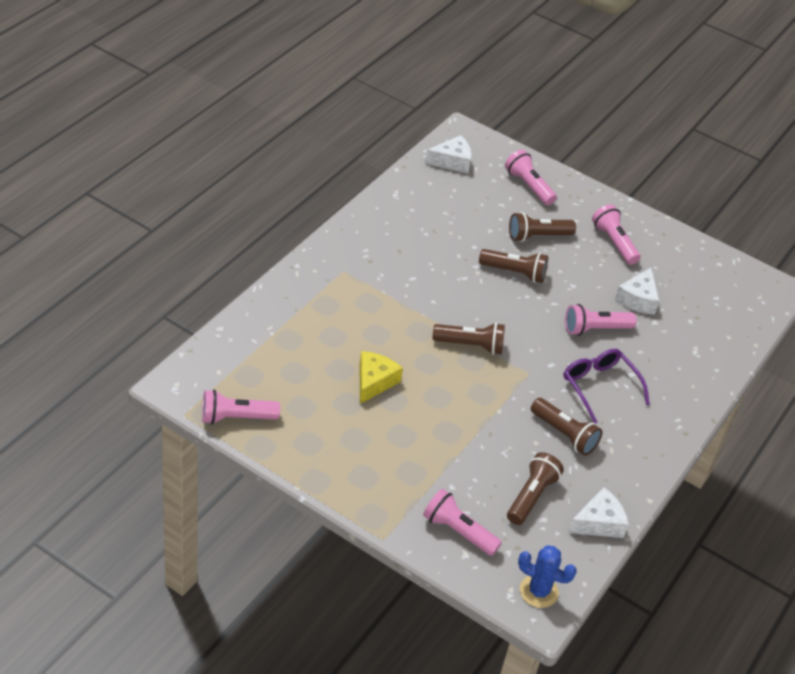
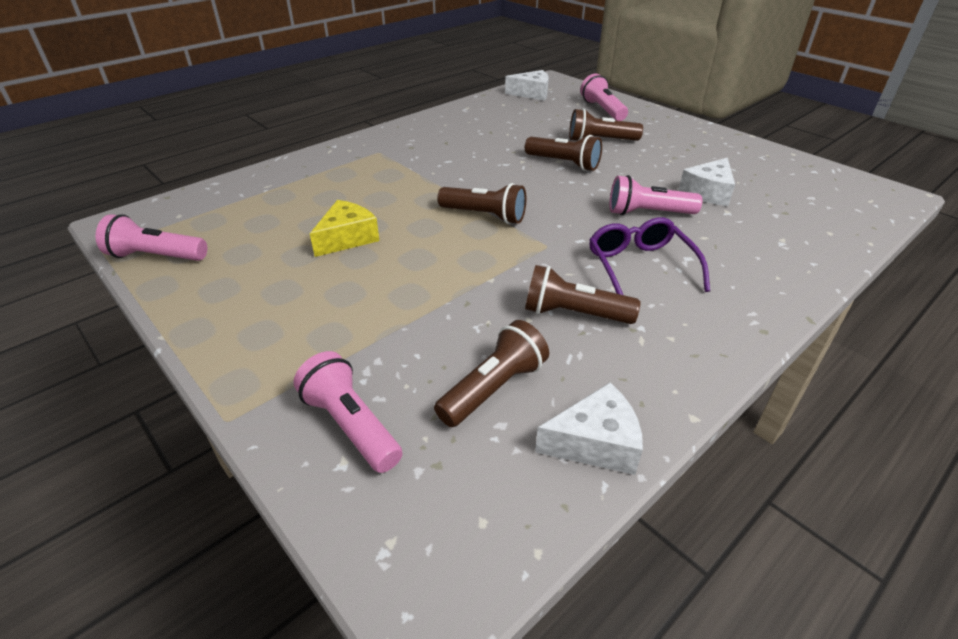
camera: 20 degrees right, 5 degrees down
blue cactus [518,545,577,608] -> none
brown flashlight [531,398,602,456] -> brown flashlight turned 135 degrees clockwise [525,265,641,324]
pink flashlight [592,204,640,265] -> none

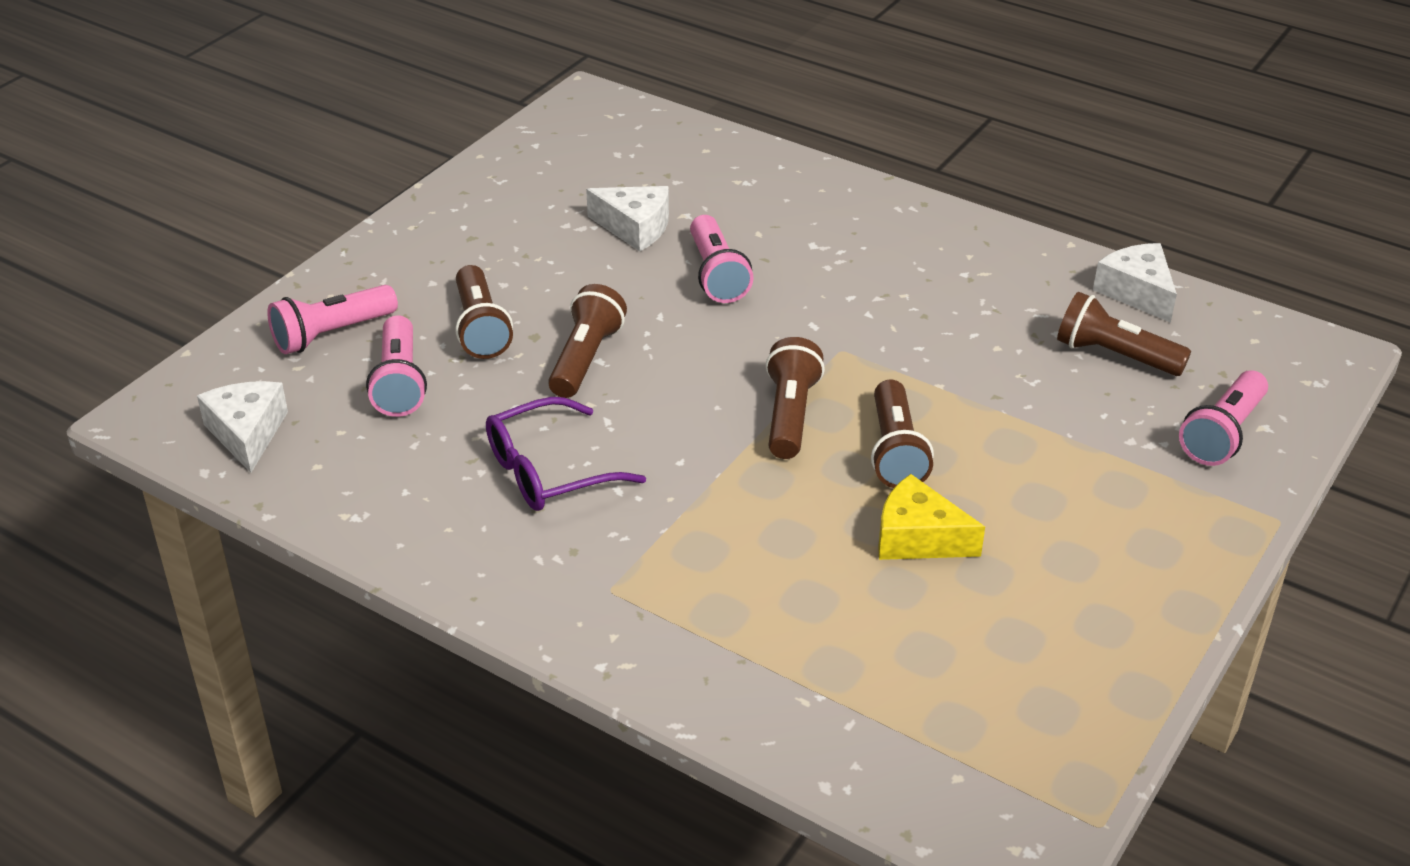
camera: 105 degrees left, 0 degrees up
pink flashlight [96,214,207,261] -> pink flashlight moved to [366,315,427,417]
brown flashlight [525,265,641,324] -> brown flashlight moved to [871,379,934,488]
purple glasses [589,217,710,295] -> purple glasses moved to [486,397,646,511]

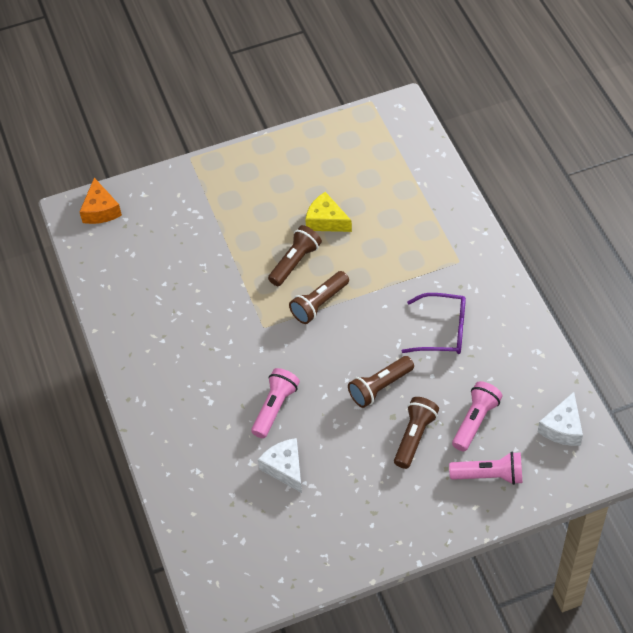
camera: 140 degrees left, 15 degrees up
yellow cheese [878,474,985,560] -> yellow cheese turned 150 degrees clockwise [305,192,352,232]
brown flashlight [1057,292,1191,376] -> none
white cheese [1093,243,1177,323] -> none
pink flashlight [1179,370,1268,466] -> none
none -> orange cheese [80,178,122,224]

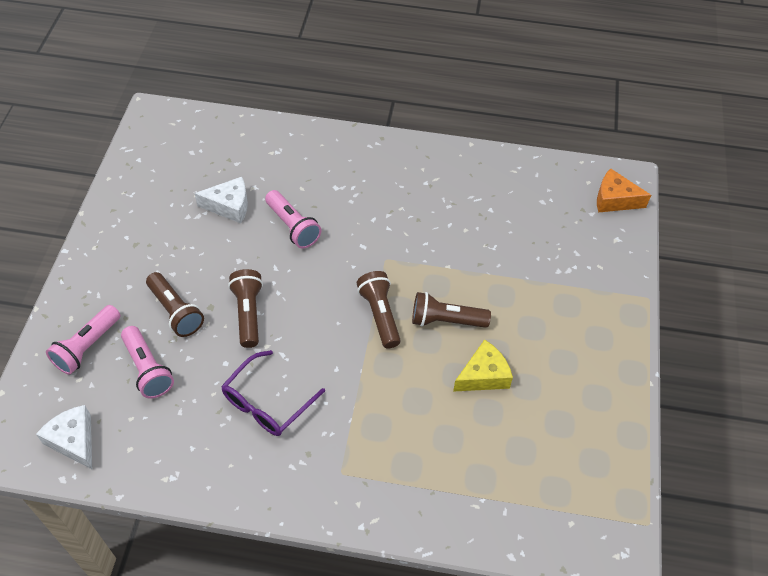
camera: 115 degrees right, 0 degrees up
brown flashlight [268,225,322,286] -> brown flashlight turned 120 degrees clockwise [412,292,491,328]

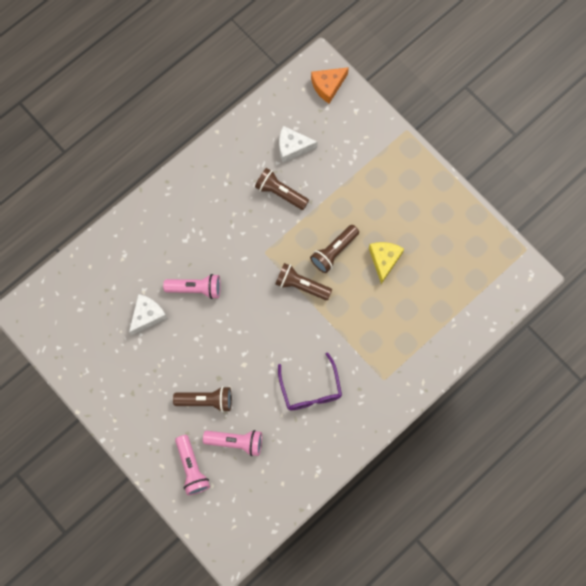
camera: 50 degrees left, 20 degrees up
white cheese [36,405,92,469] -> white cheese moved to [279,126,318,163]
brown flashlight [228,269,263,348] -> brown flashlight moved to [255,168,309,210]

